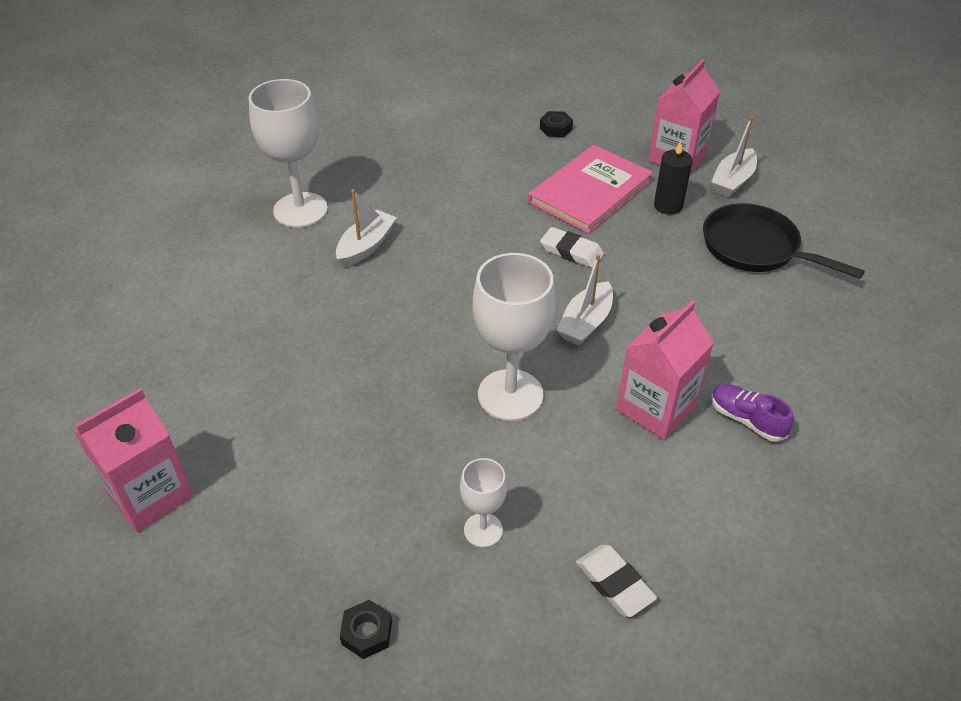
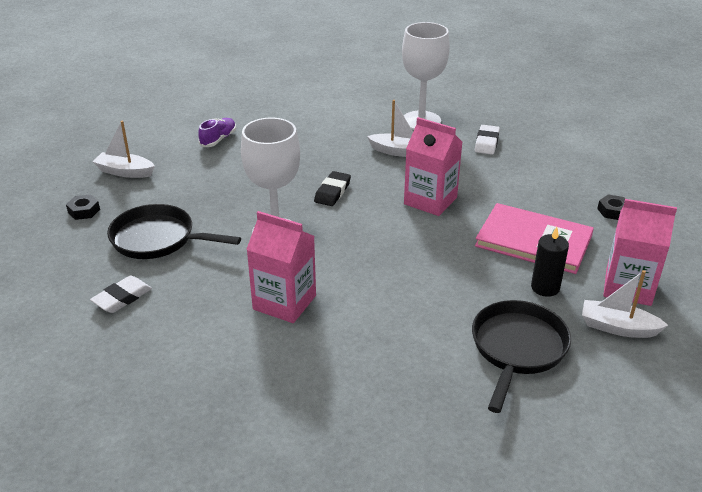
camera: 75 degrees right, 10 degrees down
pink carton [74,388,194,532] -> pink carton moved to [404,117,463,216]
white goblet [460,458,507,547] -> black pan [107,204,241,259]
white eraser [540,227,604,268] -> white eraser moved to [475,125,500,155]
white boat [557,254,613,345] -> white boat moved to [93,121,155,178]
purple shoe [711,384,794,442] -> purple shoe moved to [198,118,236,147]
none -> black eraser [314,171,351,206]

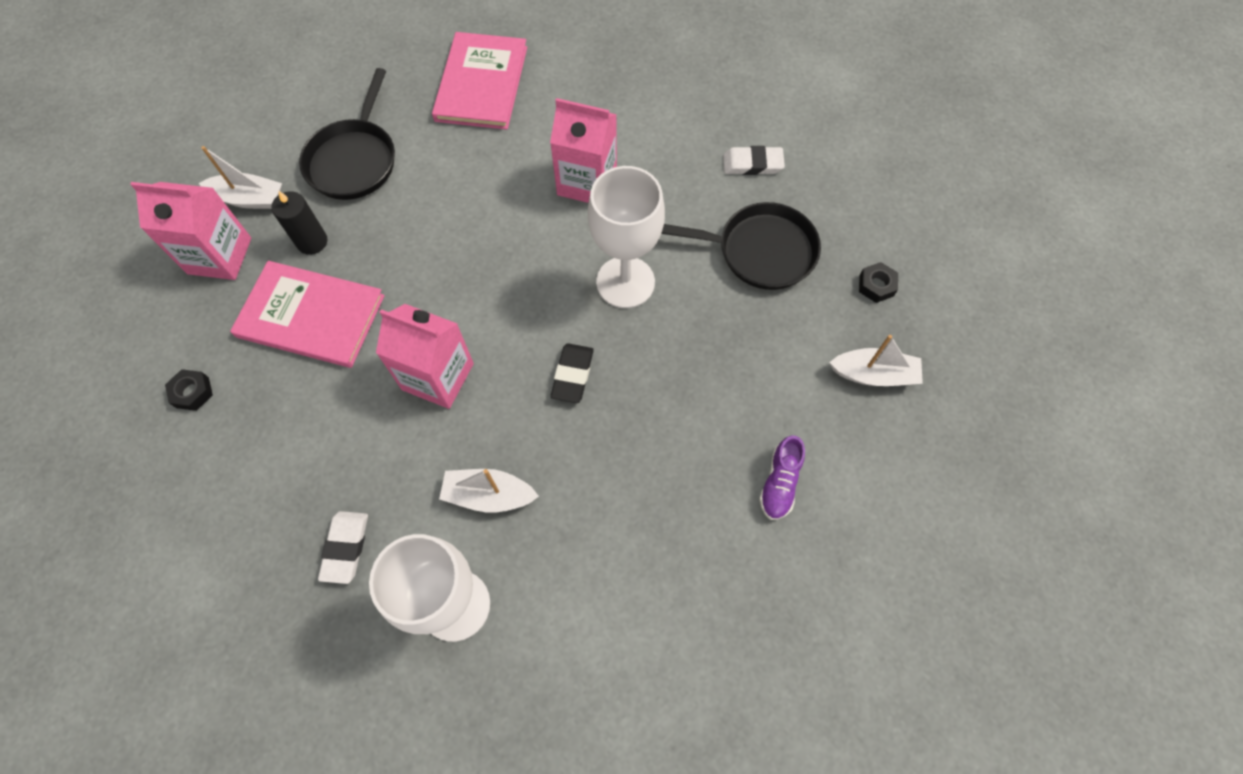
camera: 170 degrees right, 30 degrees up
white eraser [90,275,152,313] -> white eraser turned 60 degrees clockwise [723,146,785,175]
none -> pink book [432,32,527,130]

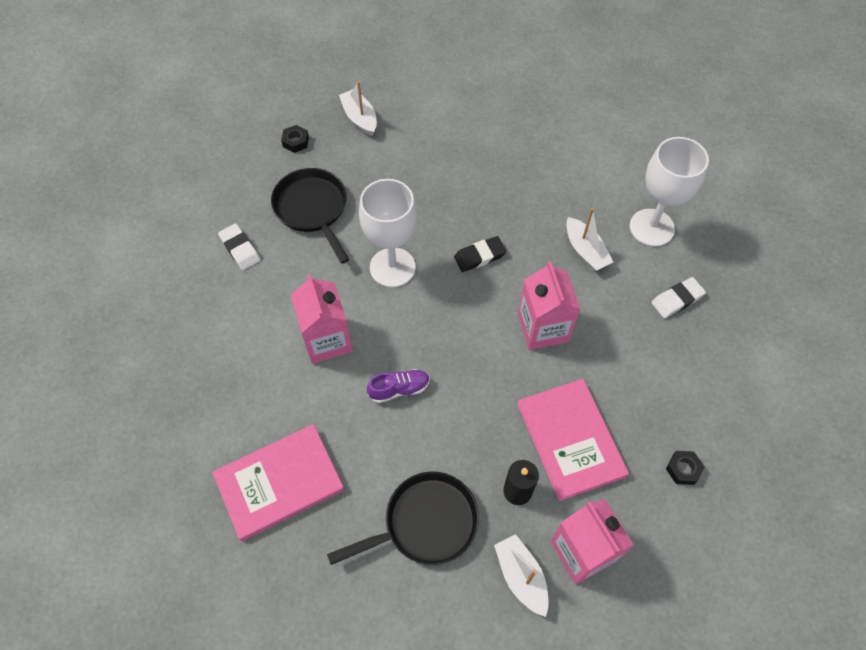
camera: 125 degrees left, 5 degrees down
purple shoe [759,436,805,520] -> purple shoe moved to [367,369,430,403]

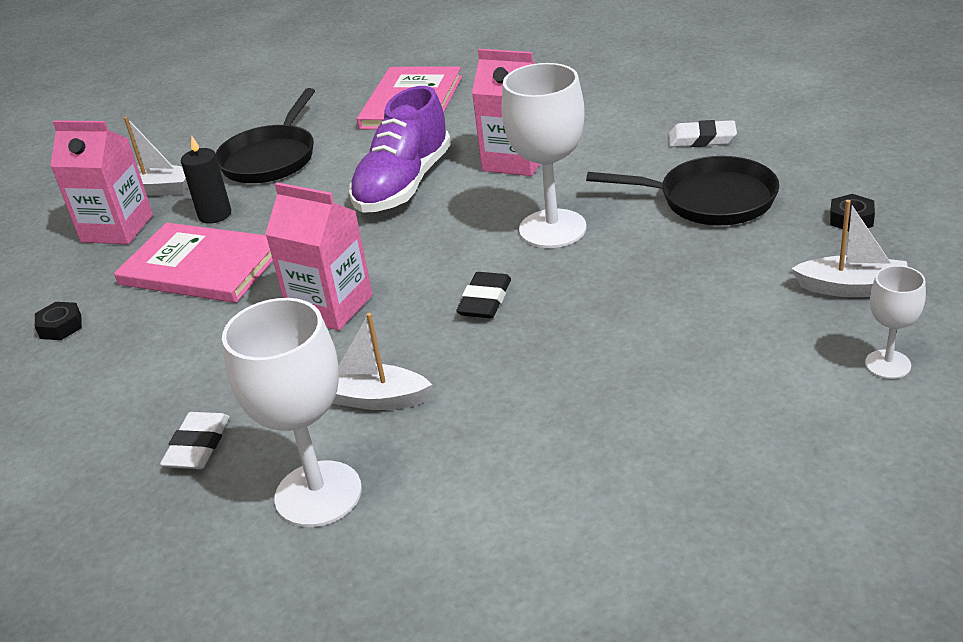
camera: 135 degrees right, 25 degrees down
purple shoe [367,369,430,403] -> purple shoe [349,86,451,213], size x2.02
none -> white goblet [865,265,926,379]

